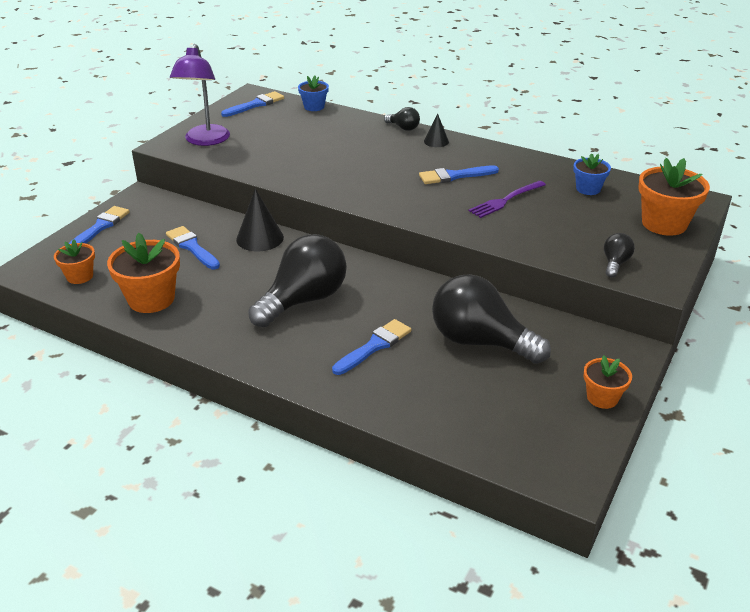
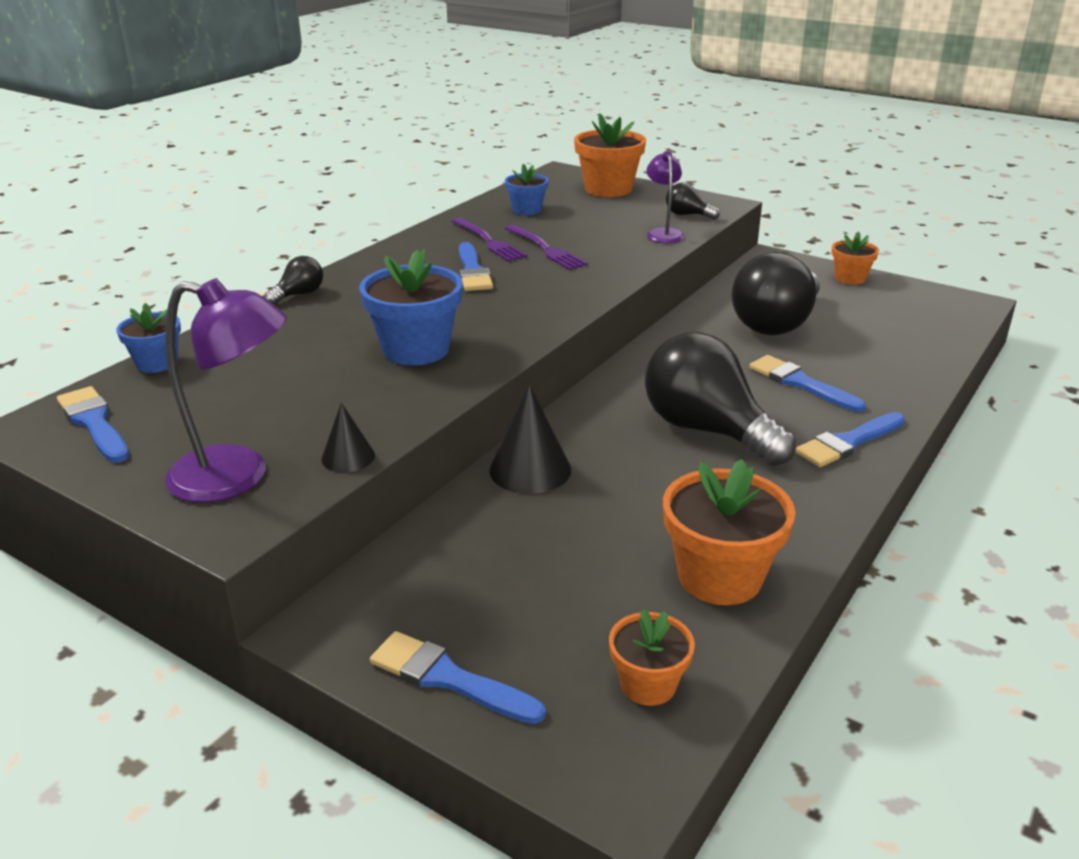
camera: 85 degrees left, 5 degrees down
blue brush [166,226,220,269] -> blue brush moved to [795,412,905,467]
black cone [424,114,449,147] -> black cone moved to [321,402,375,472]
none -> blue flower pot [359,249,463,365]
none -> purple fork [452,217,527,262]
none -> purple lamp [646,151,684,243]

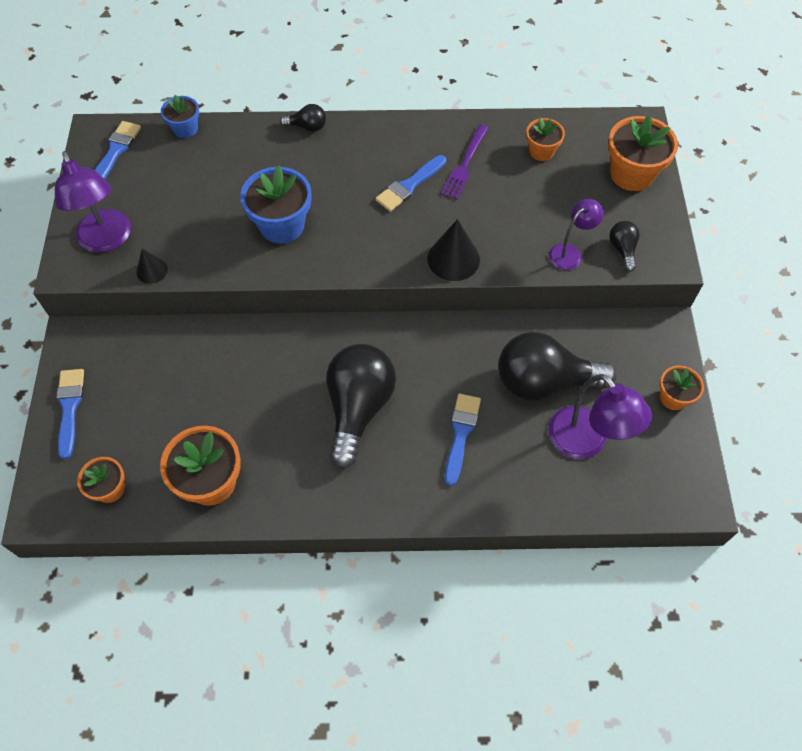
camera: 55 degrees right, 30 degrees up
black cone [489,384,571,494] -> black cone moved to [427,219,480,281]
blue flower pot [505,164,549,215] -> orange flower pot [526,118,565,161]
purple fork [505,225,588,270] -> none
blue brush [795,412,905,467] -> none
none -> purple lamp [548,374,652,459]

